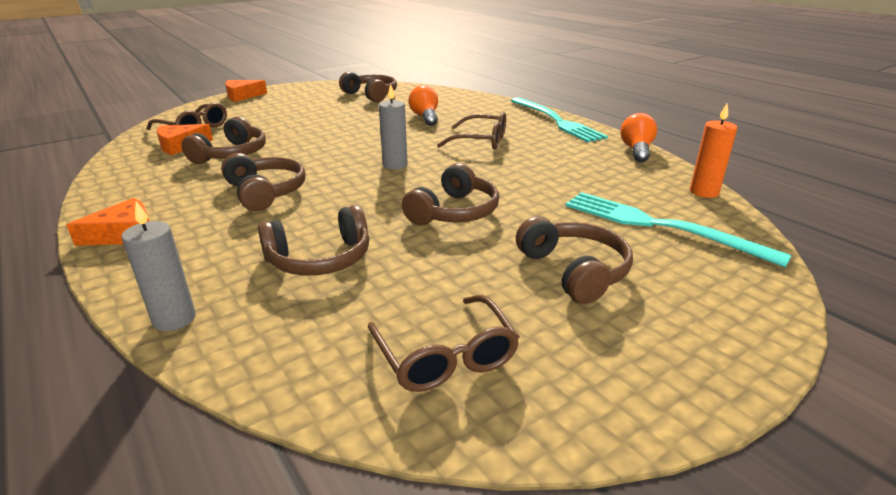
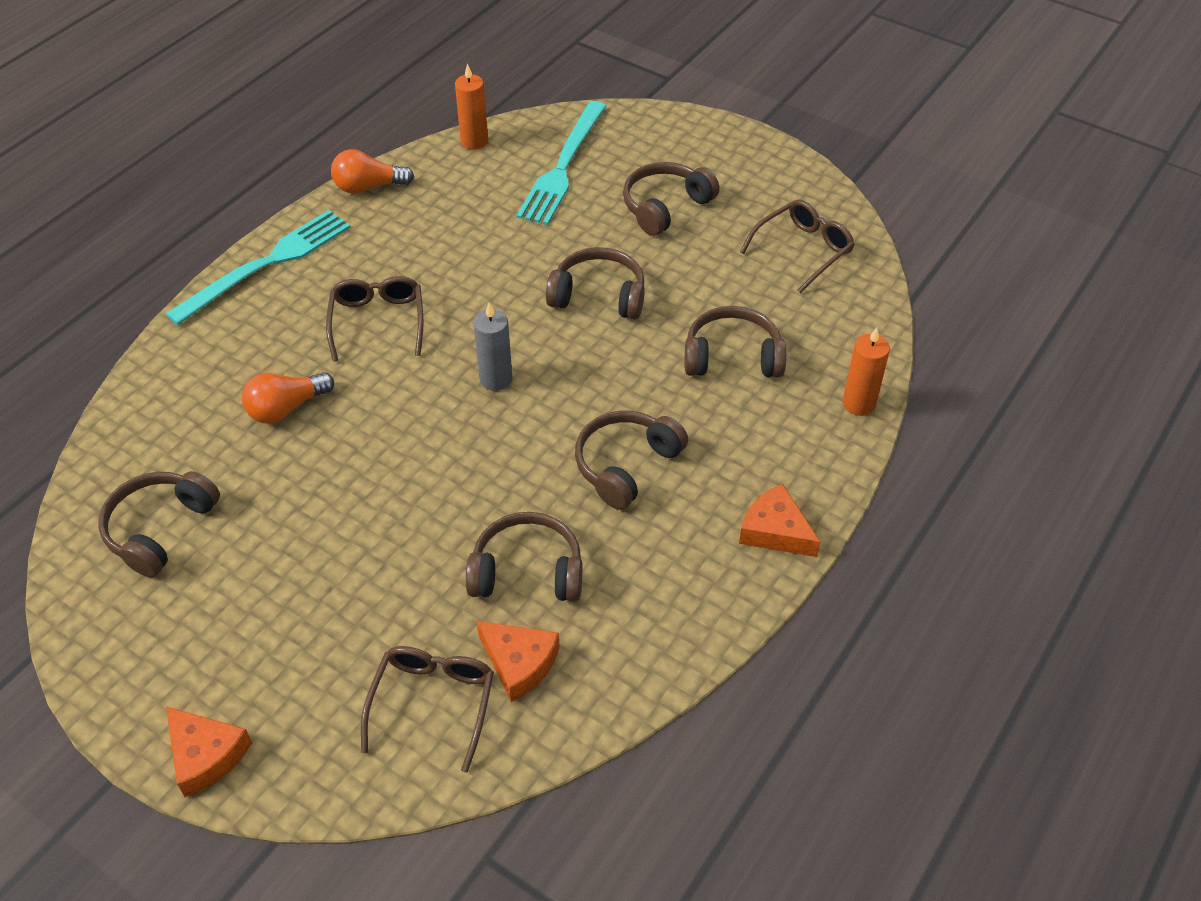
camera: 110 degrees left, 20 degrees up
grey candle [121,201,196,331] -> orange candle [843,327,890,416]
brown headphones [258,205,369,276] -> brown headphones turned 45 degrees counterclockwise [685,306,786,378]

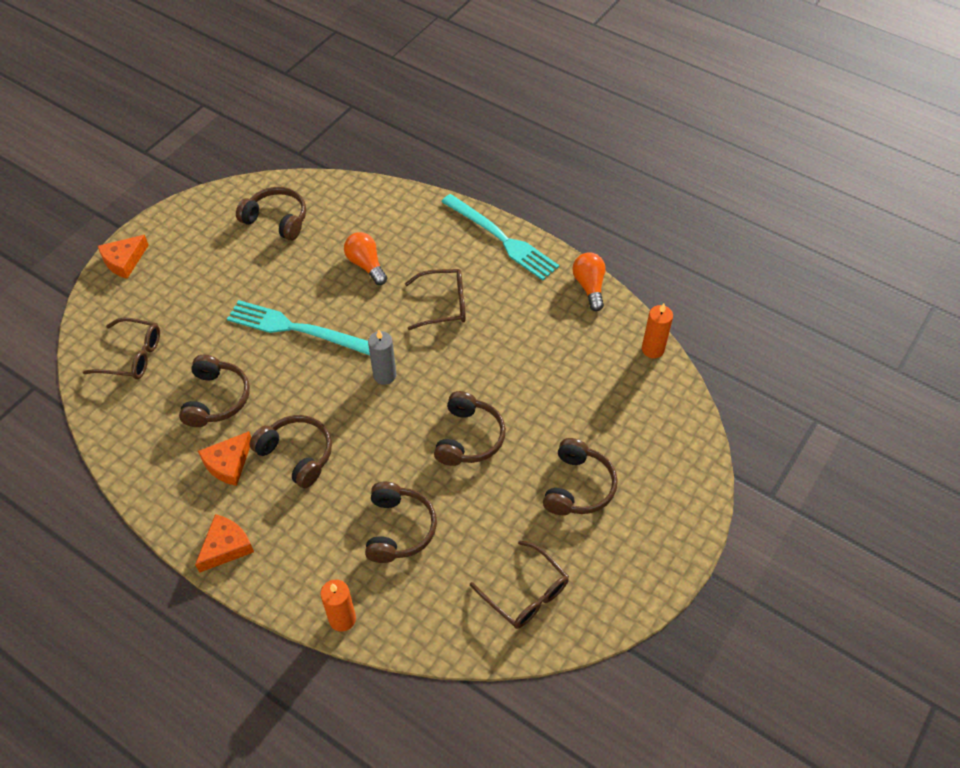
camera: 90 degrees right, 5 degrees up
orange cheese [477,621,560,702] -> orange cheese moved to [198,431,251,486]
turquoise fork [516,101,606,225] -> turquoise fork moved to [227,300,370,355]
brown headphones [623,162,720,236] -> brown headphones turned 60 degrees clockwise [543,438,618,515]

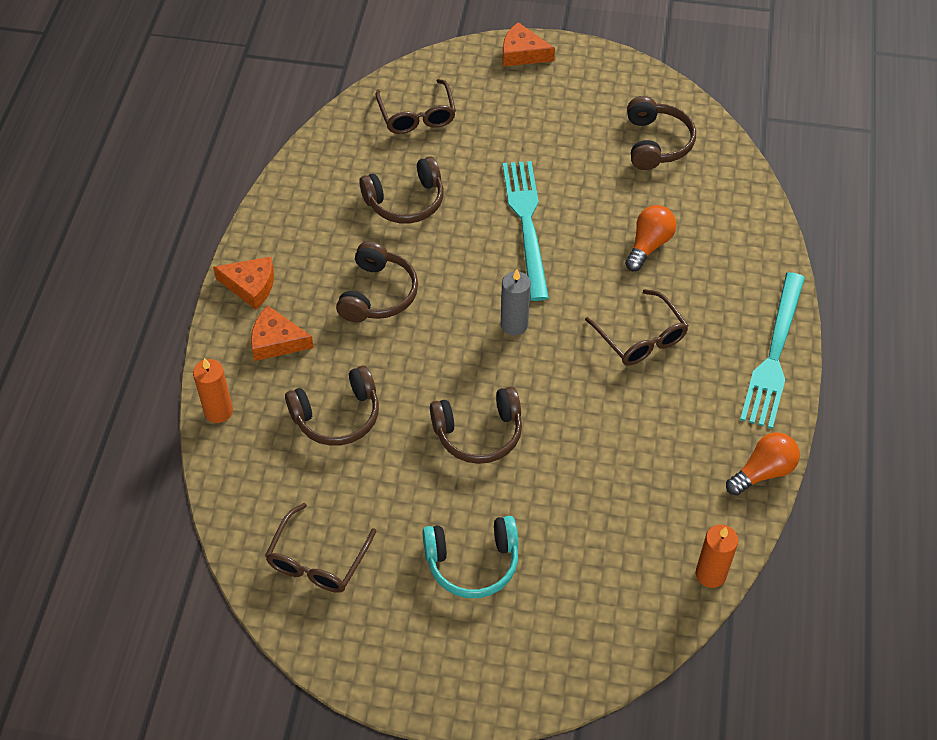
camera: 65 degrees right, 0 degrees up
orange cheese [198,431,251,486] -> orange cheese moved to [251,306,314,361]
brown headphones [543,438,618,515] -> turquoise headphones [422,516,519,598]

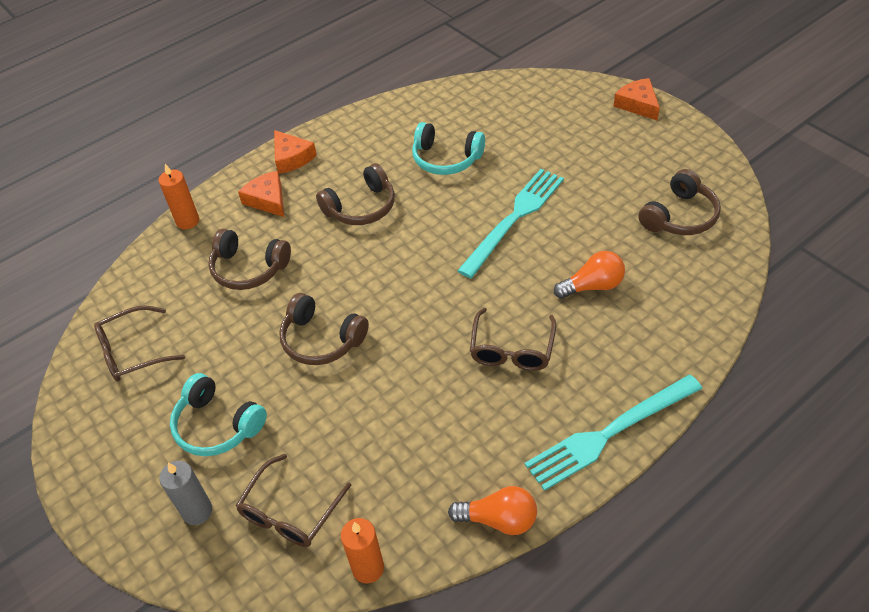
camera: 45 degrees right, 5 degrees down
brown headphones [359,156,444,224] -> turquoise headphones [412,122,485,175]
brown glasses [375,79,456,134] -> brown glasses moved to [236,454,351,547]
grey candle [501,269,531,335] -> grey candle moved to [159,461,212,525]

